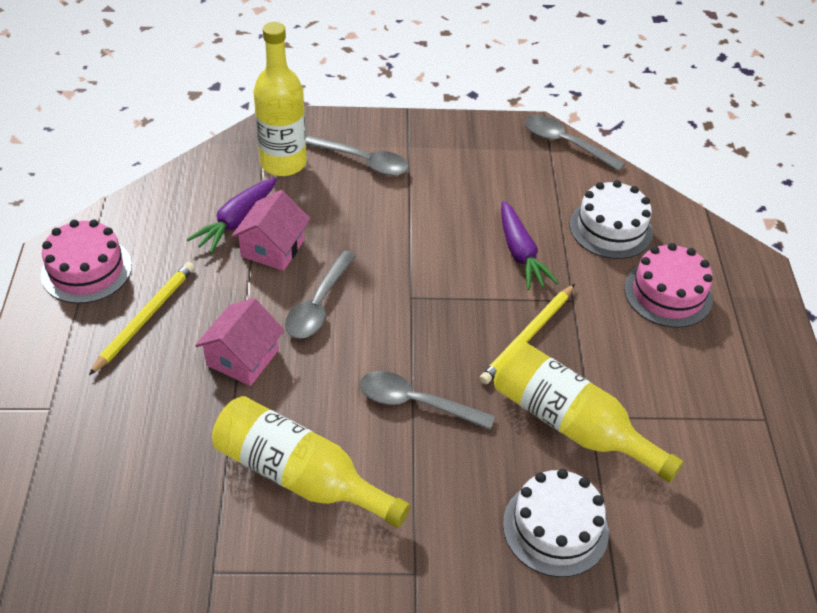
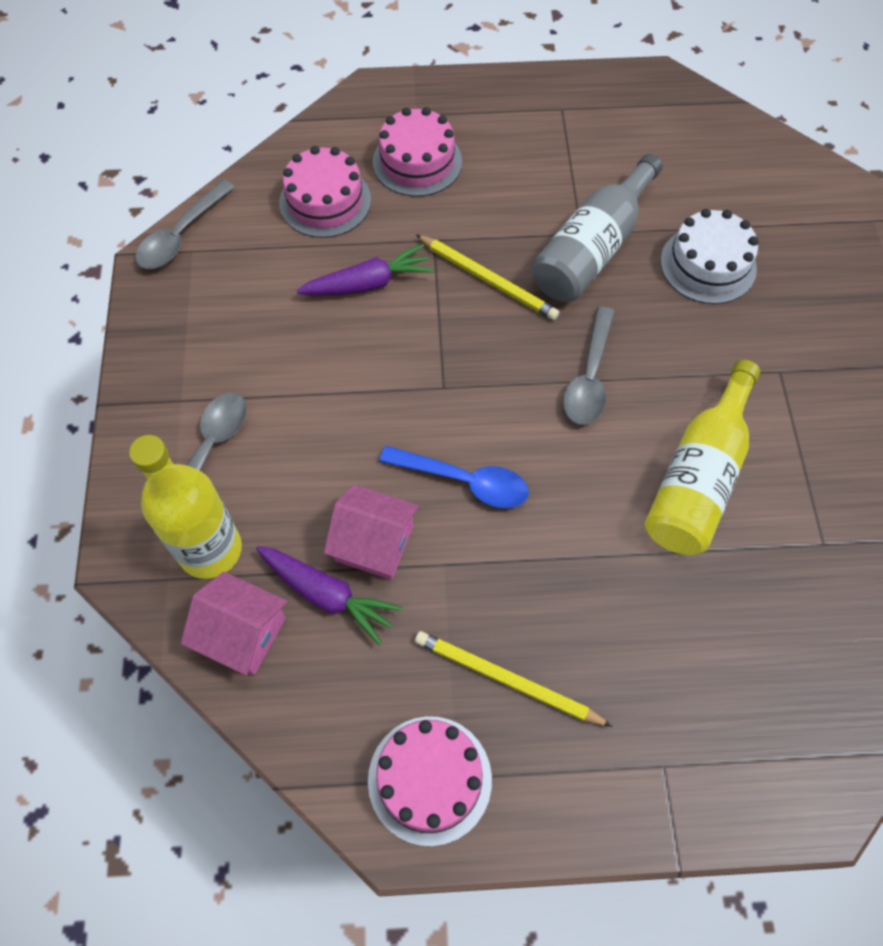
camera: 90 degrees left, 15 degrees up
pink house [195,298,285,386] -> pink house moved to [181,572,288,675]
grey spoon [285,251,356,339] -> blue spoon [379,446,529,508]
yellow bottle [494,342,683,483] -> grey bottle [531,154,663,302]
white cake [570,180,653,259] -> pink cake [279,146,371,238]

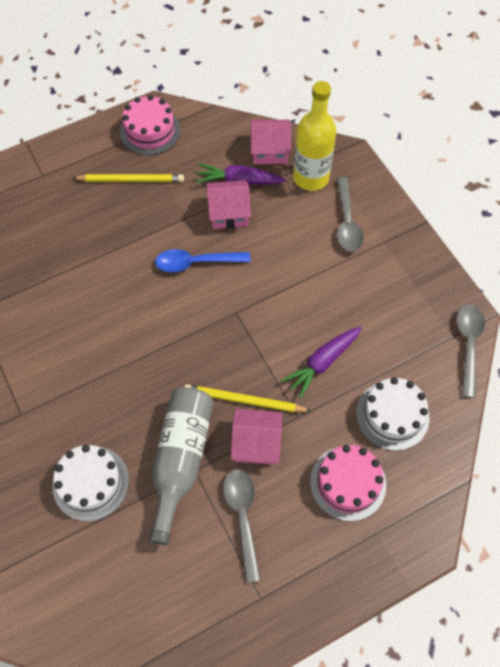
camera: 155 degrees right, 0 degrees up
pink cake [279,146,371,238] -> white cake [356,377,430,451]
grey spoon [563,306,615,425] -> grey spoon moved to [223,469,261,583]
yellow bottle [645,360,760,555] -> none
none -> pink house [231,409,282,465]

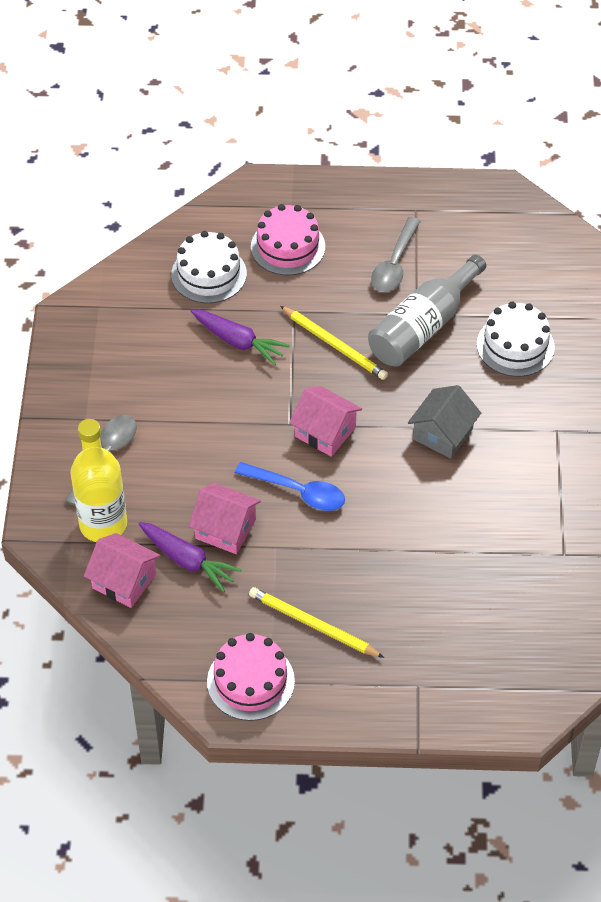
camera: 150 degrees left, 10 degrees down
pink house [231,409,282,465] -> pink house moved to [289,386,362,457]
purple carrot [281,326,362,399] -> purple carrot turned 45 degrees clockwise [190,309,290,366]
grey spoon [456,304,485,398] -> none
none -> grey house [408,385,481,458]

